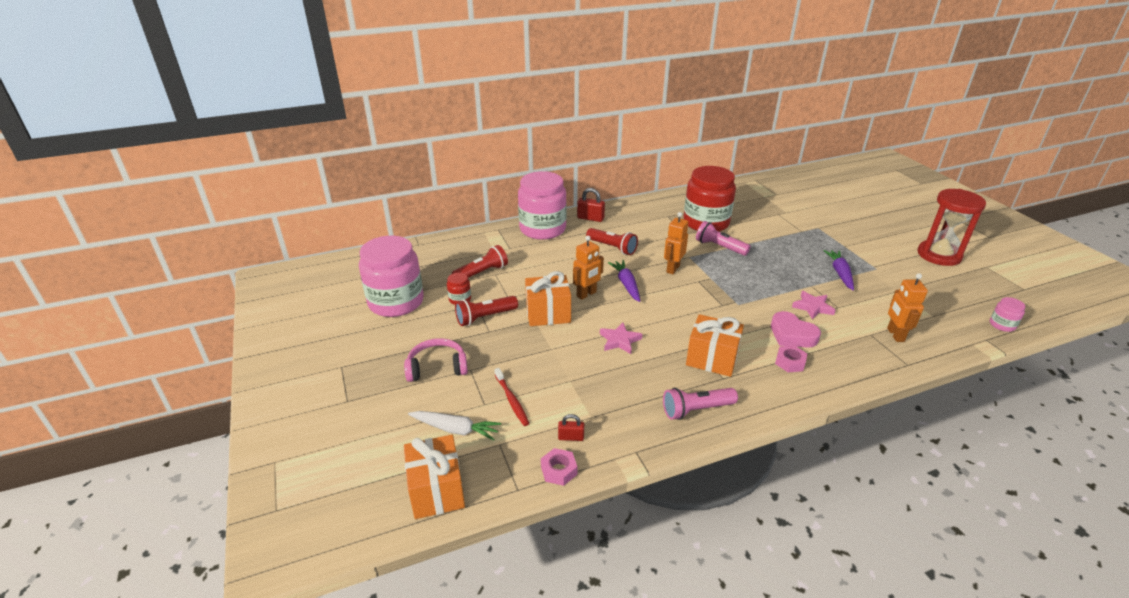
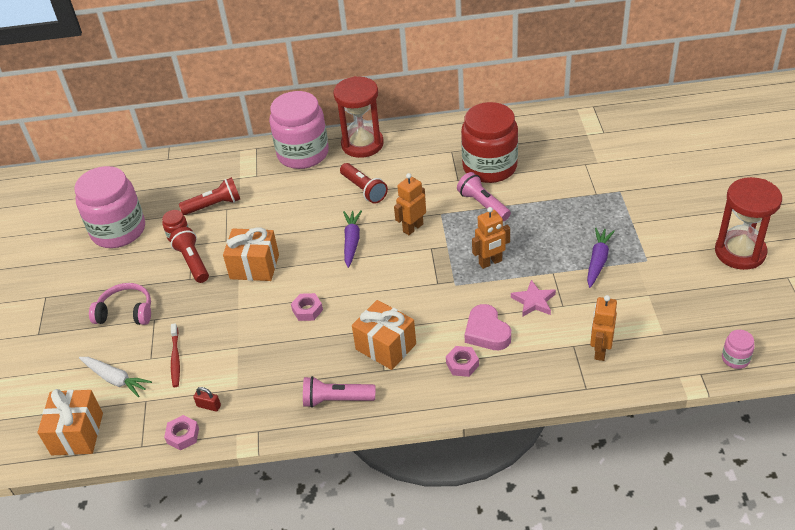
camera: 20 degrees right, 10 degrees up
red flashlight [455,296,518,326] -> red flashlight turned 75 degrees clockwise [169,227,209,283]
orange robot [573,236,604,300] -> orange robot moved to [472,207,510,269]
red padlock [577,188,605,222] -> red hourglass [333,76,384,158]
pink star [600,322,642,354] -> pink nut [291,293,323,321]

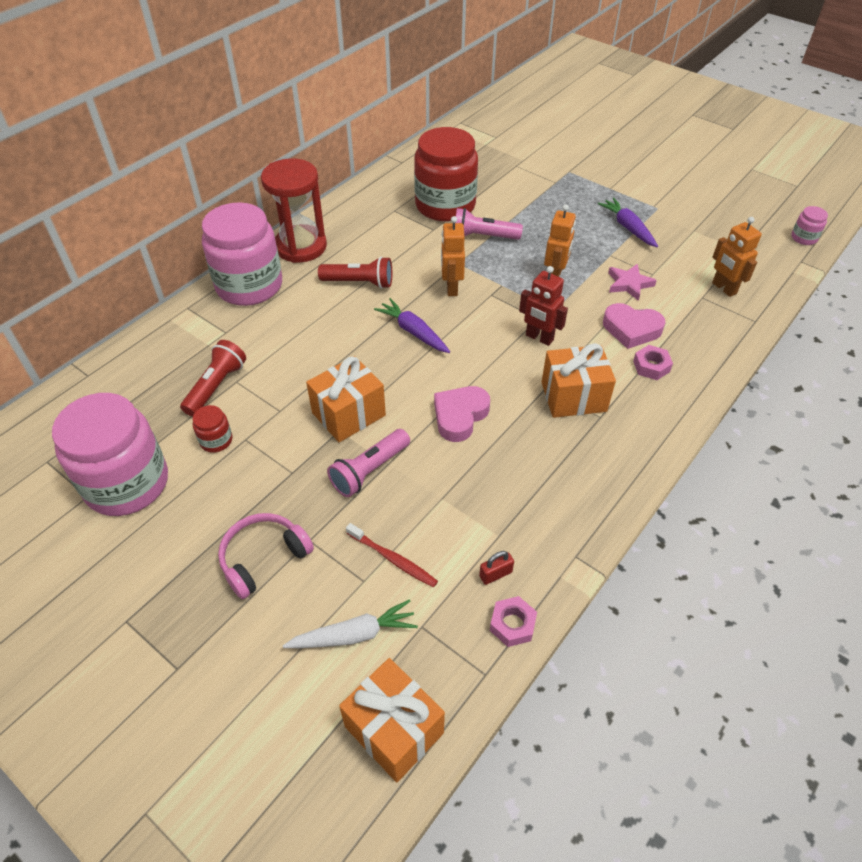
camera: 50 degrees left, 5 degrees up
red flashlight [169,227,209,283] -> none
pink nut [291,293,323,321] -> pink heart [434,386,490,442]
pink flashlight [303,376,375,408] -> pink flashlight moved to [327,429,410,497]
red hourglass [715,177,782,270] -> none
none -> red robot [519,266,568,346]

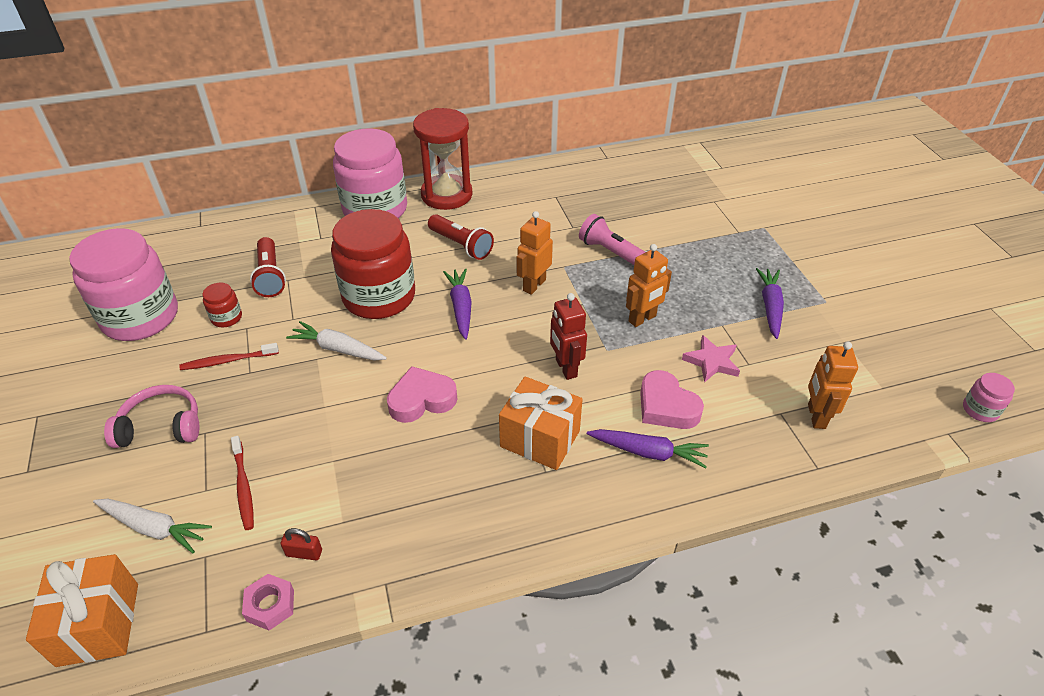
camera: 35 degrees right, 5 degrees down
red flashlight [180,340,246,416] -> red flashlight turned 105 degrees clockwise [250,237,286,297]
orange gift [306,356,386,442] -> white carrot [286,321,387,360]
pink flashlight [327,429,410,497] -> none
red jar [414,127,478,221] -> red jar moved to [331,209,415,319]
pink nut [633,345,673,380] -> purple carrot [587,429,709,468]
none -> red toothbrush [179,343,279,370]

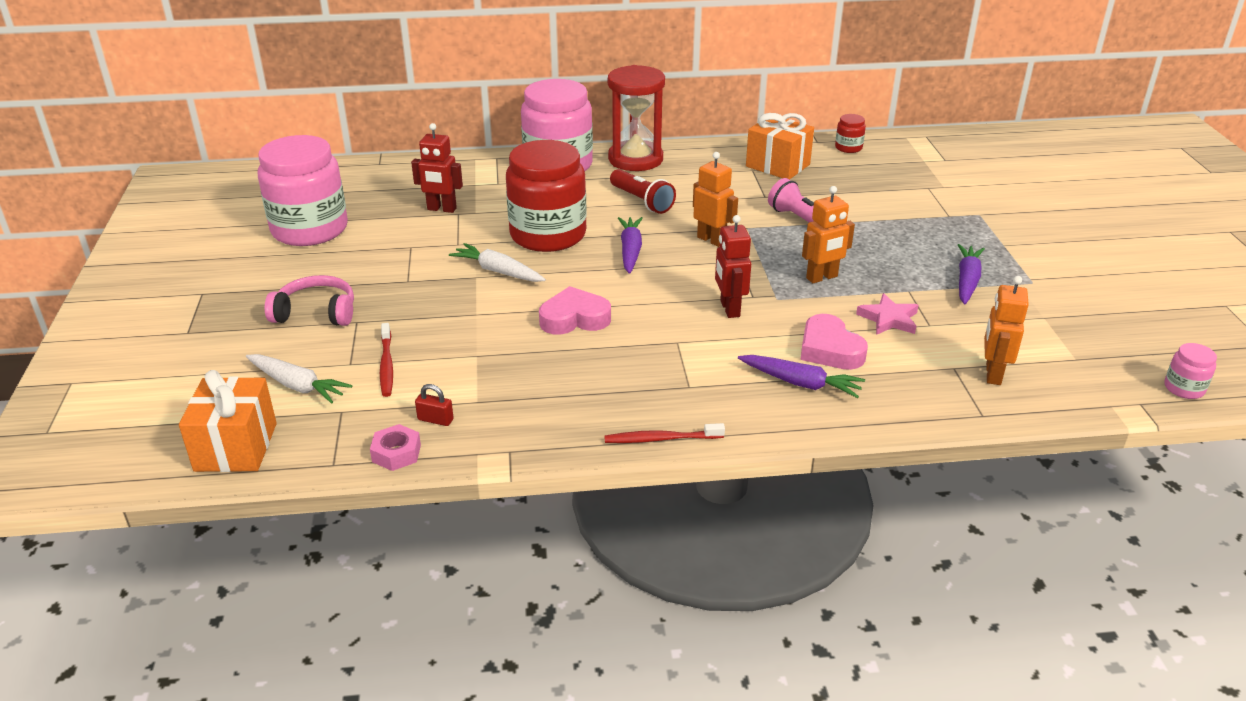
camera: 10 degrees right, 10 degrees down
red toothbrush [179,343,279,370] -> red toothbrush moved to [604,423,725,443]
red jar [203,283,242,327] -> red jar moved to [835,114,866,153]
red flashlight [250,237,286,297] -> red robot [411,123,463,213]
orange gift [499,376,583,470] -> orange gift moved to [746,113,814,180]
orange robot [517,211,553,295] -> orange robot turned 90 degrees clockwise [693,152,738,247]

